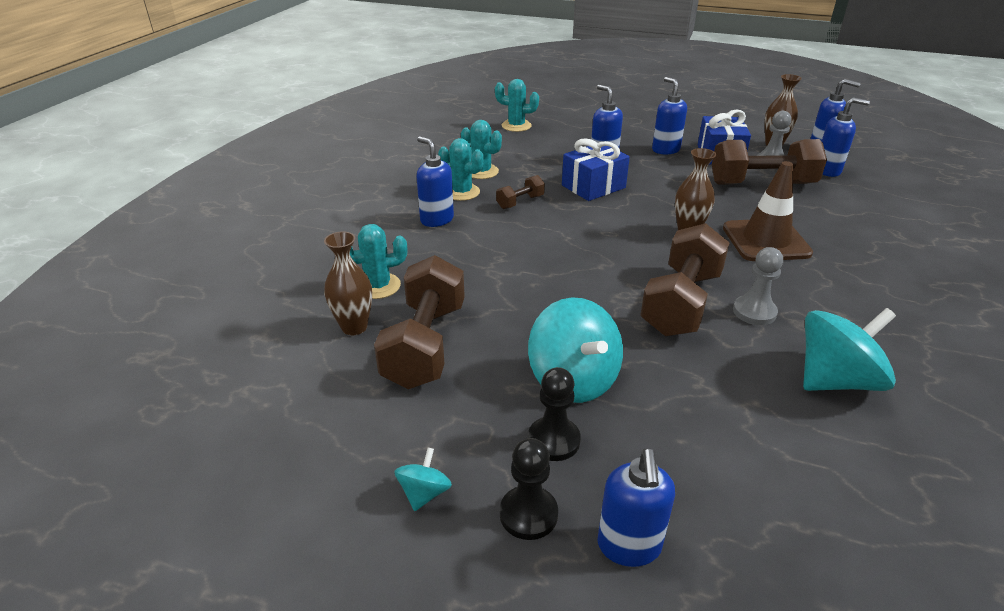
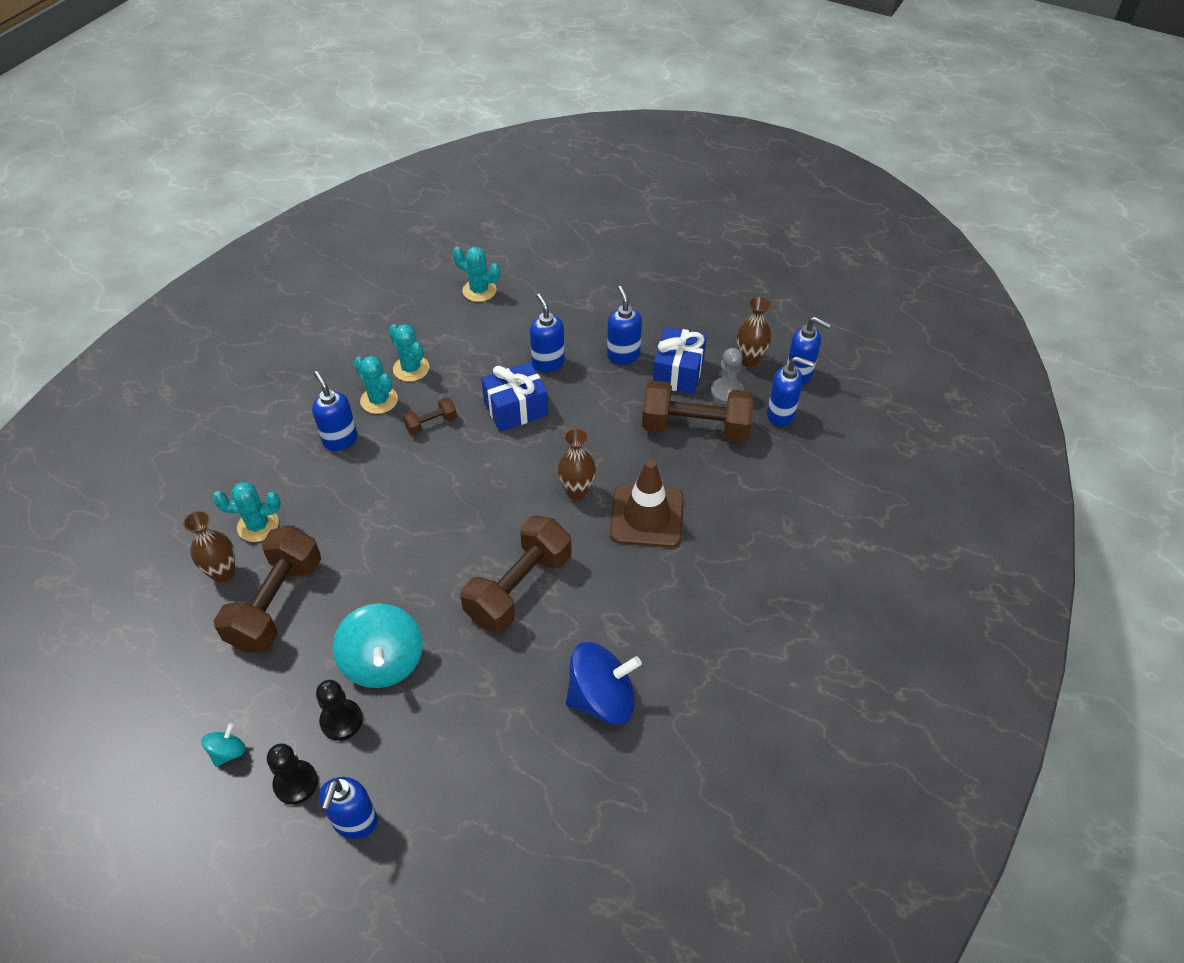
camera: 10 degrees right, 15 degrees up
grey pawn [733,247,783,325] -> none
turquoise spinning top [803,308,896,391] -> blue spinning top [566,642,642,725]

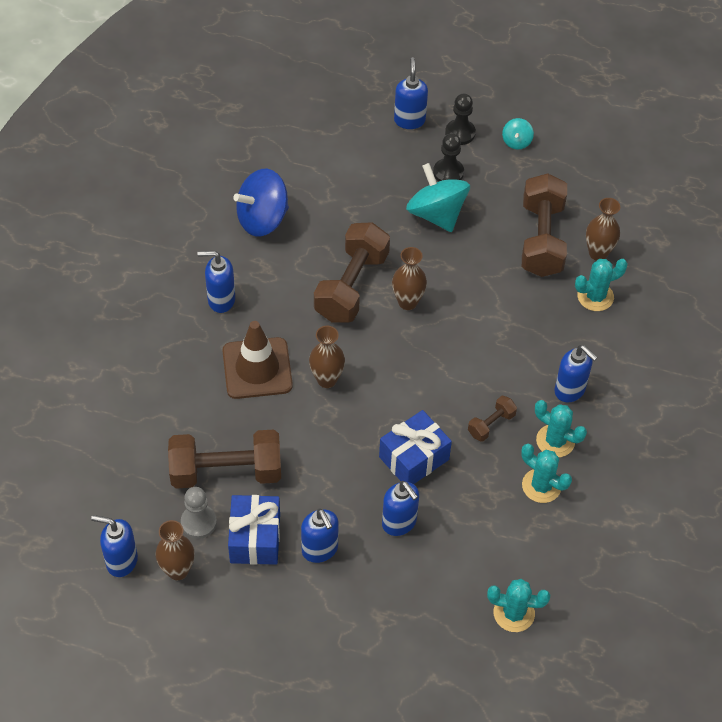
camera: 165 degrees right, 5 degrees up
blue soap dispenser [767,356,814,427] -> blue soap dispenser moved to [197,251,235,313]
none -> brown vase [392,247,427,310]

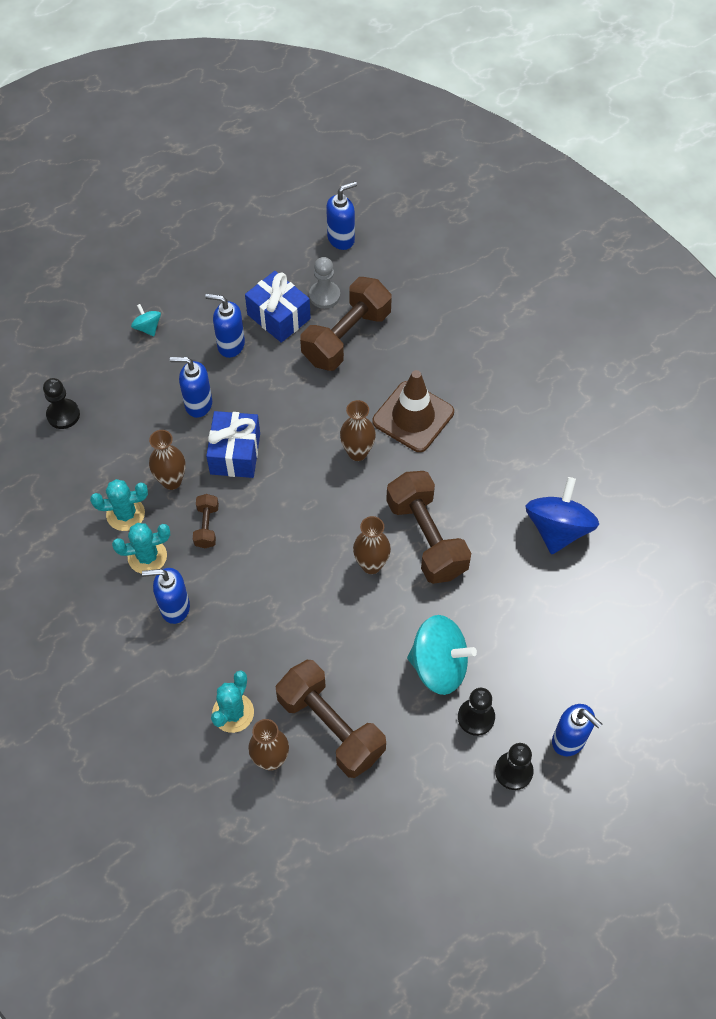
camera: 135 degrees right, 5 degrees up
brown vase [155,520,194,580] -> brown vase moved to [149,430,186,490]
blue soap dispenser [197,251,235,313] -> none
turquoise cactus [487,579,550,632] -> black pawn [43,378,80,429]
turquoise spinning top [502,118,534,150] -> turquoise spinning top moved to [131,304,161,336]

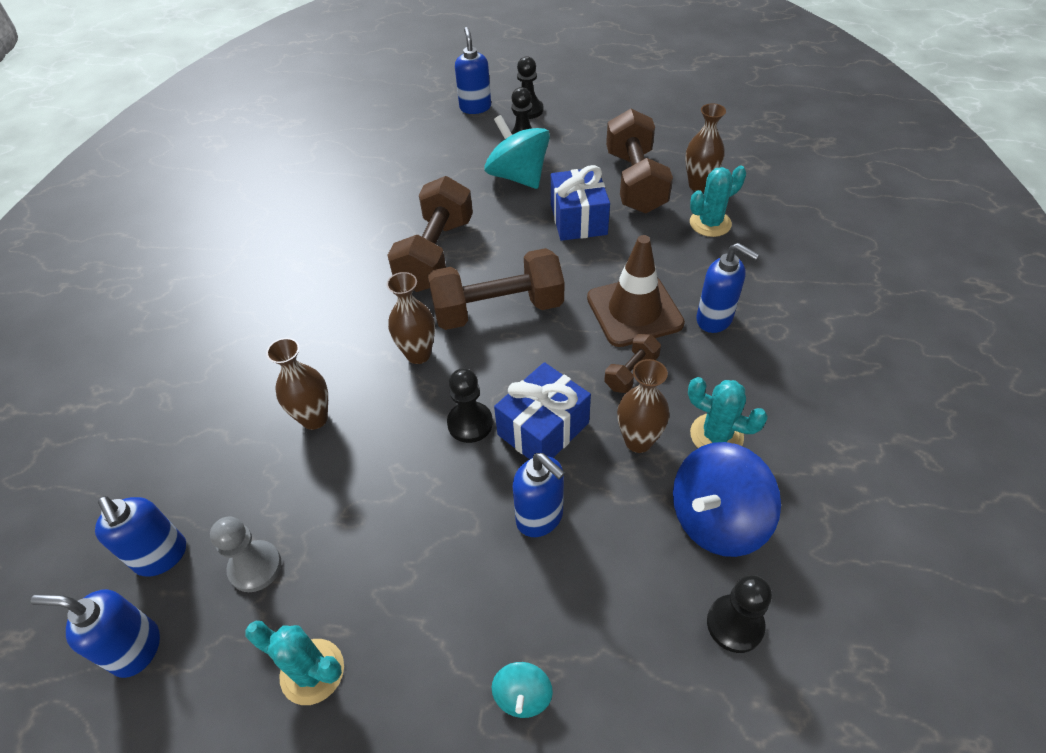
camera: 140 degrees left, 10 degrees down
turquoise cactus [112,523,170,574] -> turquoise cactus moved to [245,621,344,705]
blue soap dispenser [205,294,245,358] -> blue soap dispenser moved to [95,496,186,576]
blue gift [245,271,311,343] -> blue gift moved to [551,165,610,241]
brown dumbbell [300,277,392,371] -> brown dumbbell moved to [428,248,564,330]
brown vase [353,516,391,574] -> brown vase moved to [266,338,328,430]
brown traffic cone [372,370,454,452] -> brown traffic cone moved to [587,235,685,347]
blue spinning top [525,477,599,554] -> blue spinning top moved to [673,442,781,557]
none -> black pawn [447,368,493,443]

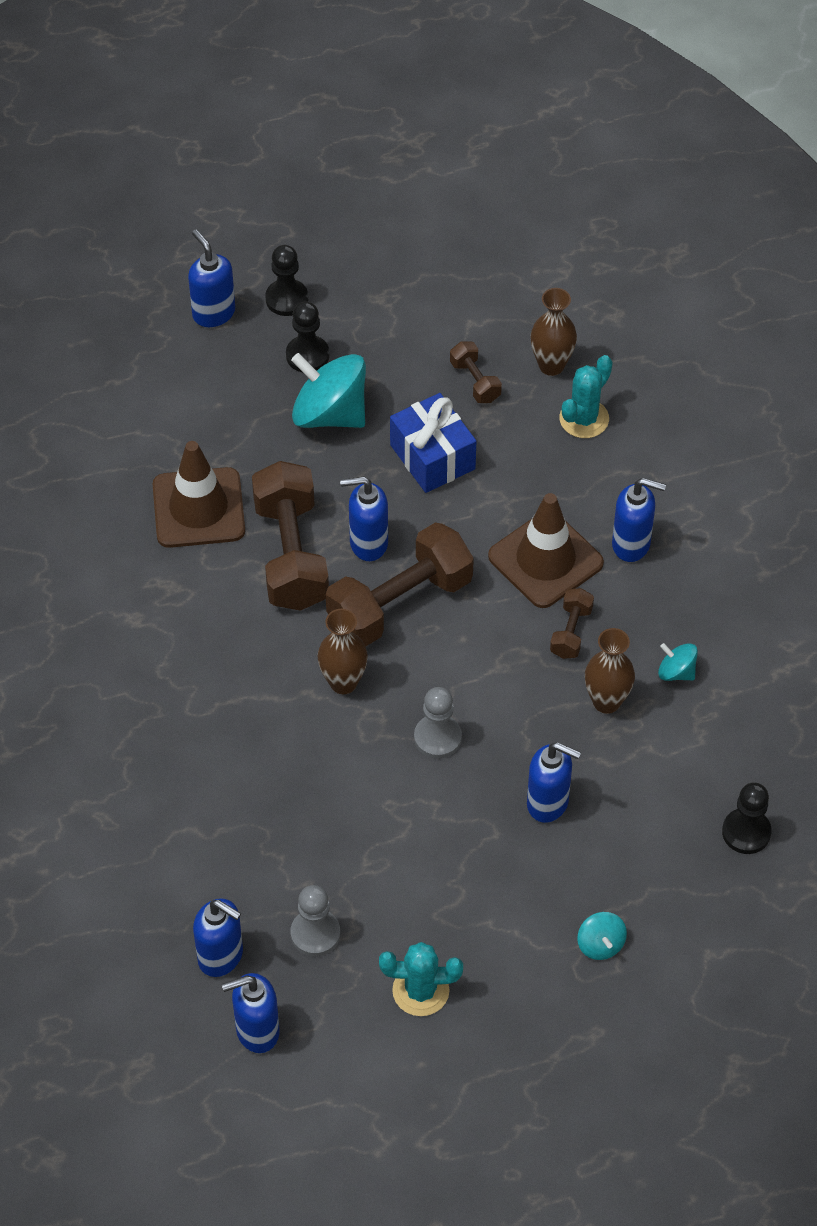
camera: 25 degrees left, 5 degrees up
brown vase [266,338,328,430] -> none
black pawn [447,368,493,443] -> grey pawn [414,687,462,759]
blue gift [494,362,591,459] -> none
brown dumbbell [606,109,673,213] -> brown dumbbell [450,341,502,403], size x0.47
blue spinning top [673,442,781,557] -> none
turquoise cactus [688,377,768,448] -> turquoise spinning top [658,643,698,681]
none -> brown traffic cone [153,441,245,548]
none -> blue soap dispenser [340,477,388,561]

